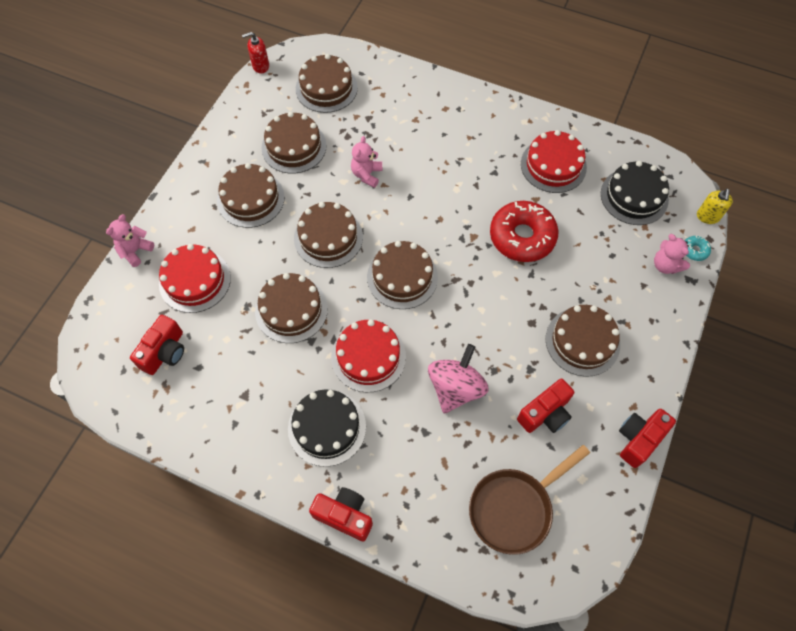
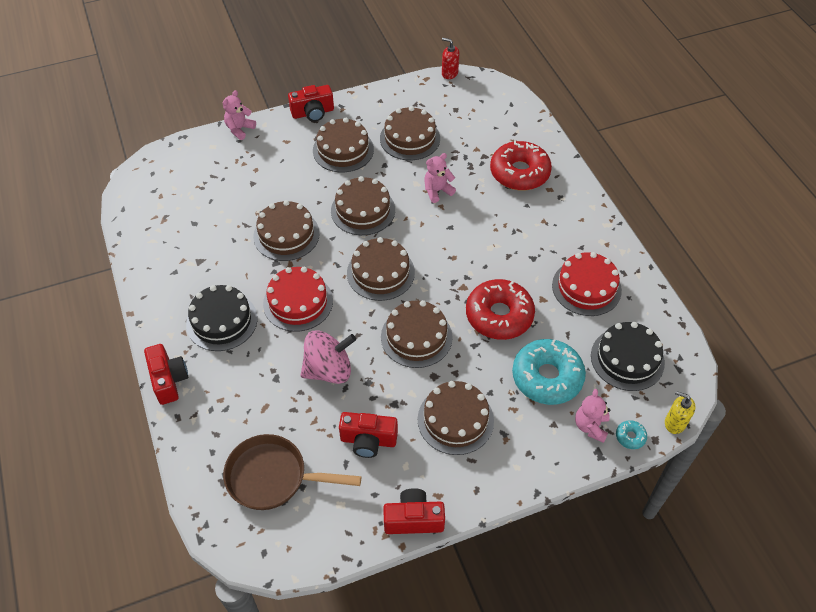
camera: 45 degrees right, 10 degrees down
pink teddy bear [106,214,154,267] -> pink teddy bear turned 45 degrees counterclockwise [223,90,256,140]
red camera [130,315,184,375] -> red camera moved to [288,85,334,122]
red cake [159,244,231,313] -> none
brown cake [296,54,358,113] -> brown cake moved to [381,300,453,368]
yellow soap dispenser [697,189,733,224] -> yellow soap dispenser turned 60 degrees clockwise [665,391,695,434]
none -> red donut [490,140,552,190]
none -> turquoise donut [512,339,586,405]

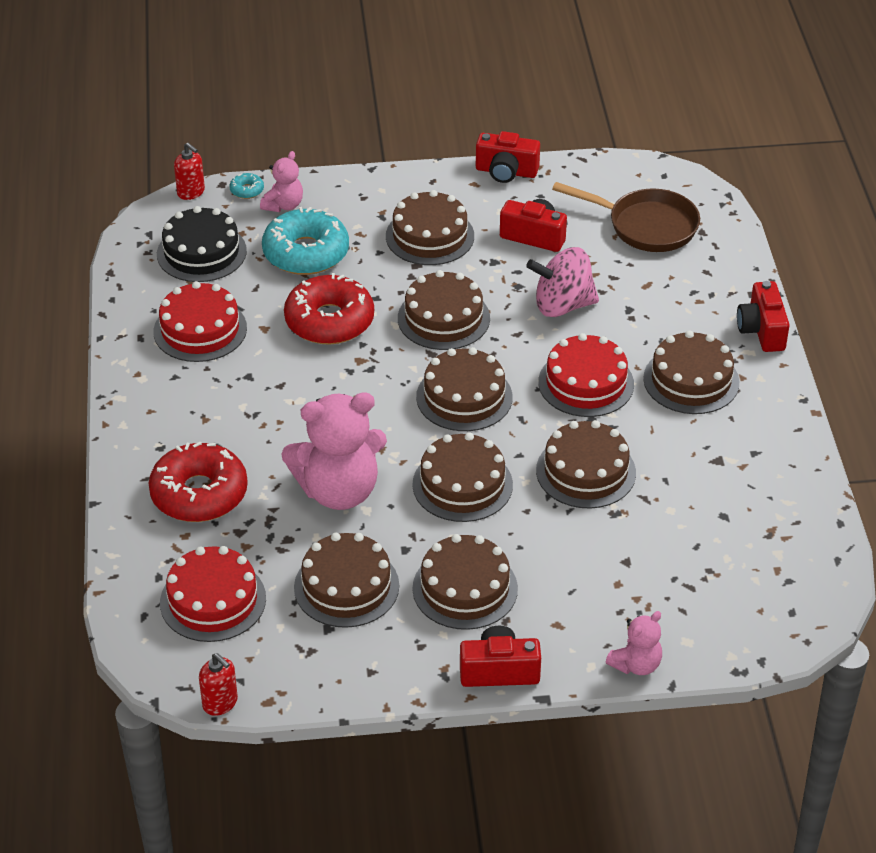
camera: 165 degrees left, 10 degrees down
black cake [186,285,258,351] -> brown cake [643,330,739,414]
pink teddy bear [424,153,456,203] -> pink teddy bear [281,392,387,510], size x2.00
yellow soap dispenser [665,391,695,434] -> red soap dispenser [174,143,205,200]
none -> red cake [160,546,266,642]

